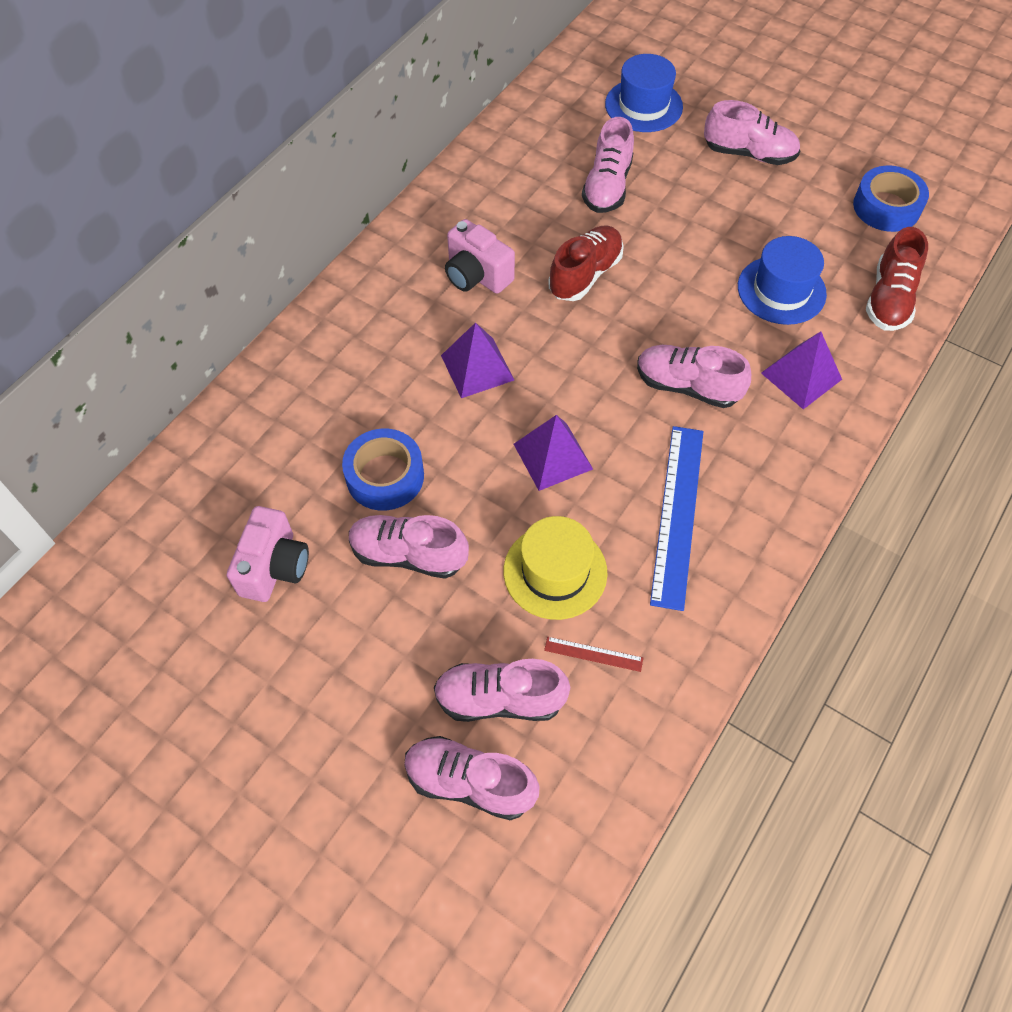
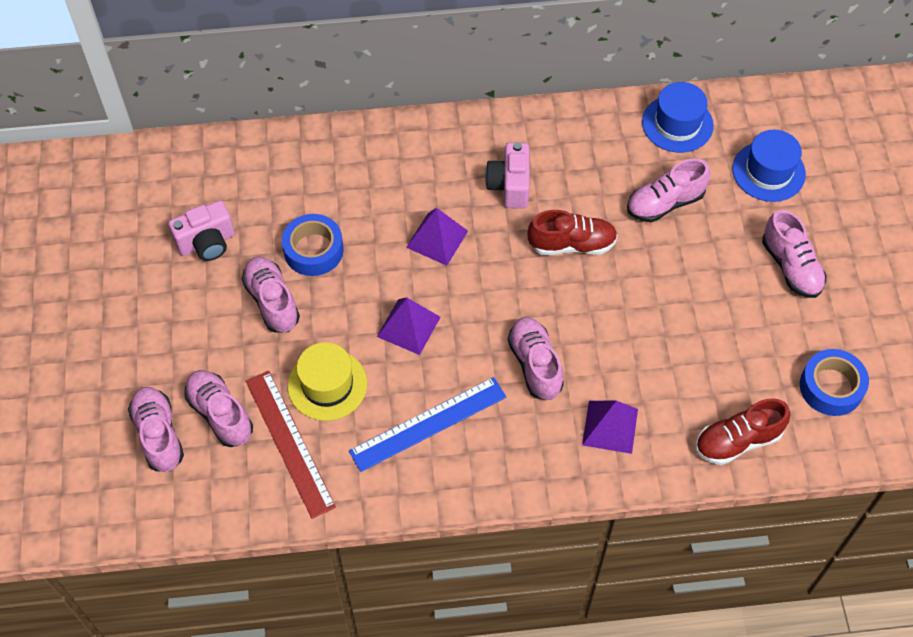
camera: 50 degrees right, 0 degrees up
red ruler [544,637,643,672] -> red ruler [246,371,336,519], size x2.28
blue hat [738,236,827,325] -> blue hat moved to [642,82,714,153]

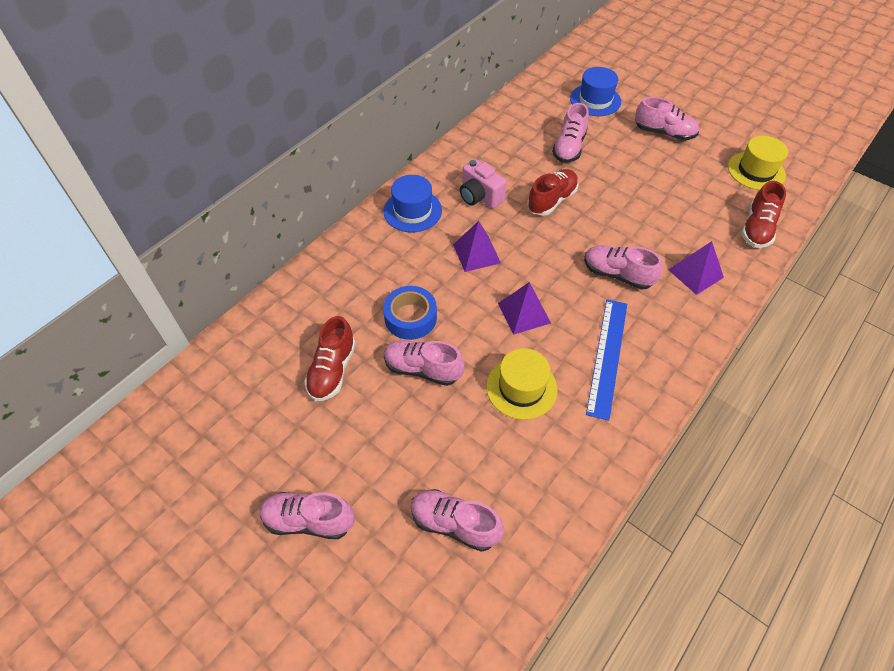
camera: 45 degrees left, 5 degrees down
pink camera [168,200,235,261] -> red shoe [304,316,356,401]
pink shoe [184,370,253,447] -> pink shoe moved to [260,492,355,539]
red ruler [246,371,336,519] -> none
blue hat [642,82,714,153] -> blue hat moved to [383,175,442,232]
blue tape [800,349,869,416] -> yellow hat [728,136,788,190]

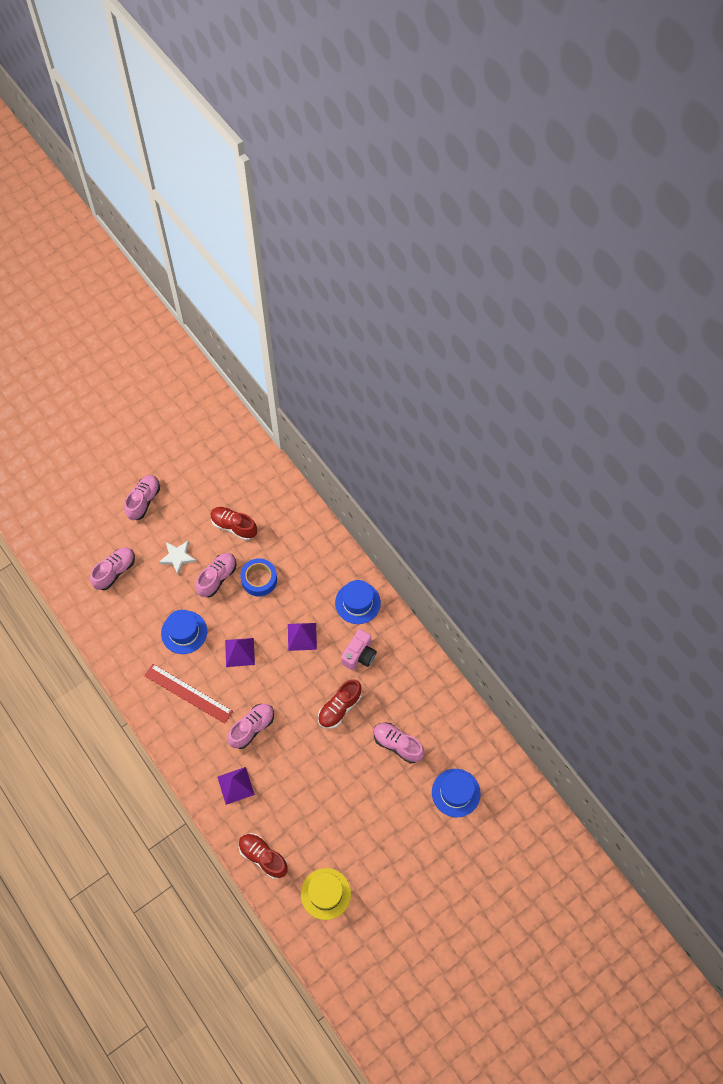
camera: 105 degrees right, 10 degrees up
pink camera [460,159,507,208] -> pink camera turned 150 degrees clockwise [341,629,377,670]
yellow hat [486,348,558,420] -> blue hat [161,610,207,654]
red shoe [527,169,579,216] -> red shoe turned 75 degrees clockwise [318,679,362,729]
blue ruler [586,299,627,421] -> red ruler [144,664,233,724]
pink shoe [635,97,699,140] -> none
none -> white star [159,540,196,575]

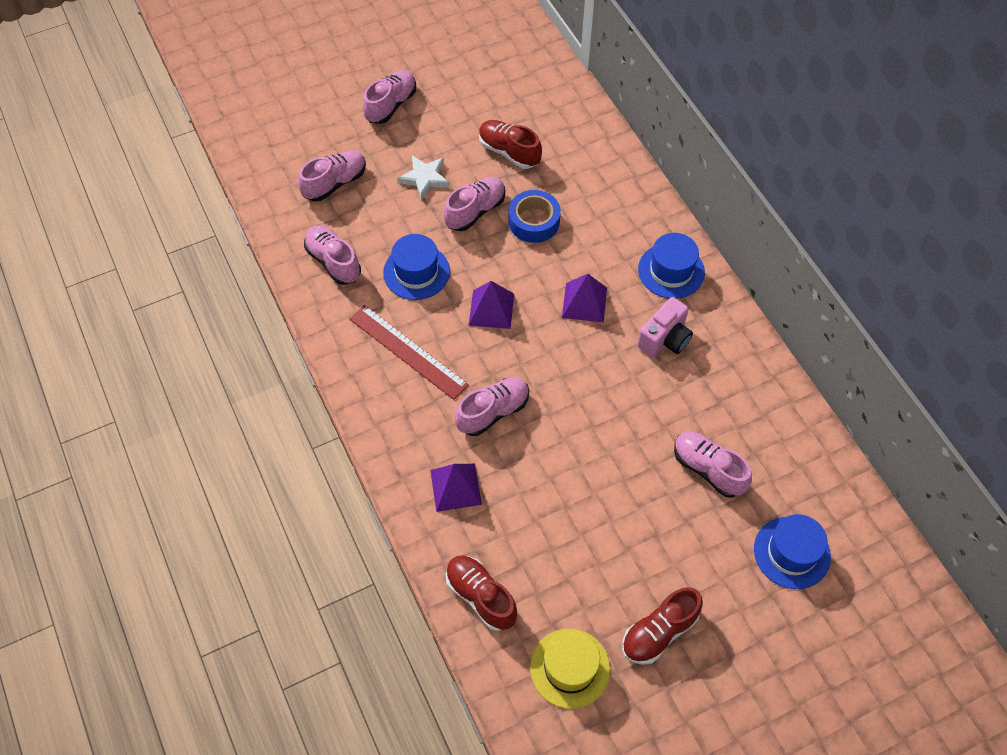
camera: 10 degrees right, 5 degrees down
red shoe [318,679,362,729] -> red shoe moved to [622,587,703,665]
none -> pink shoe [304,226,361,285]

